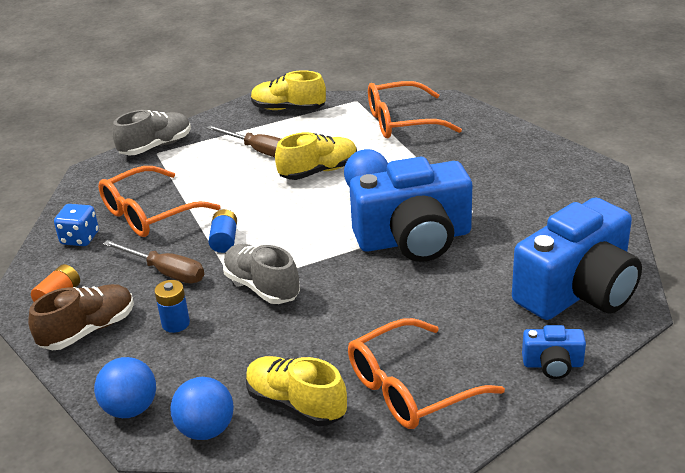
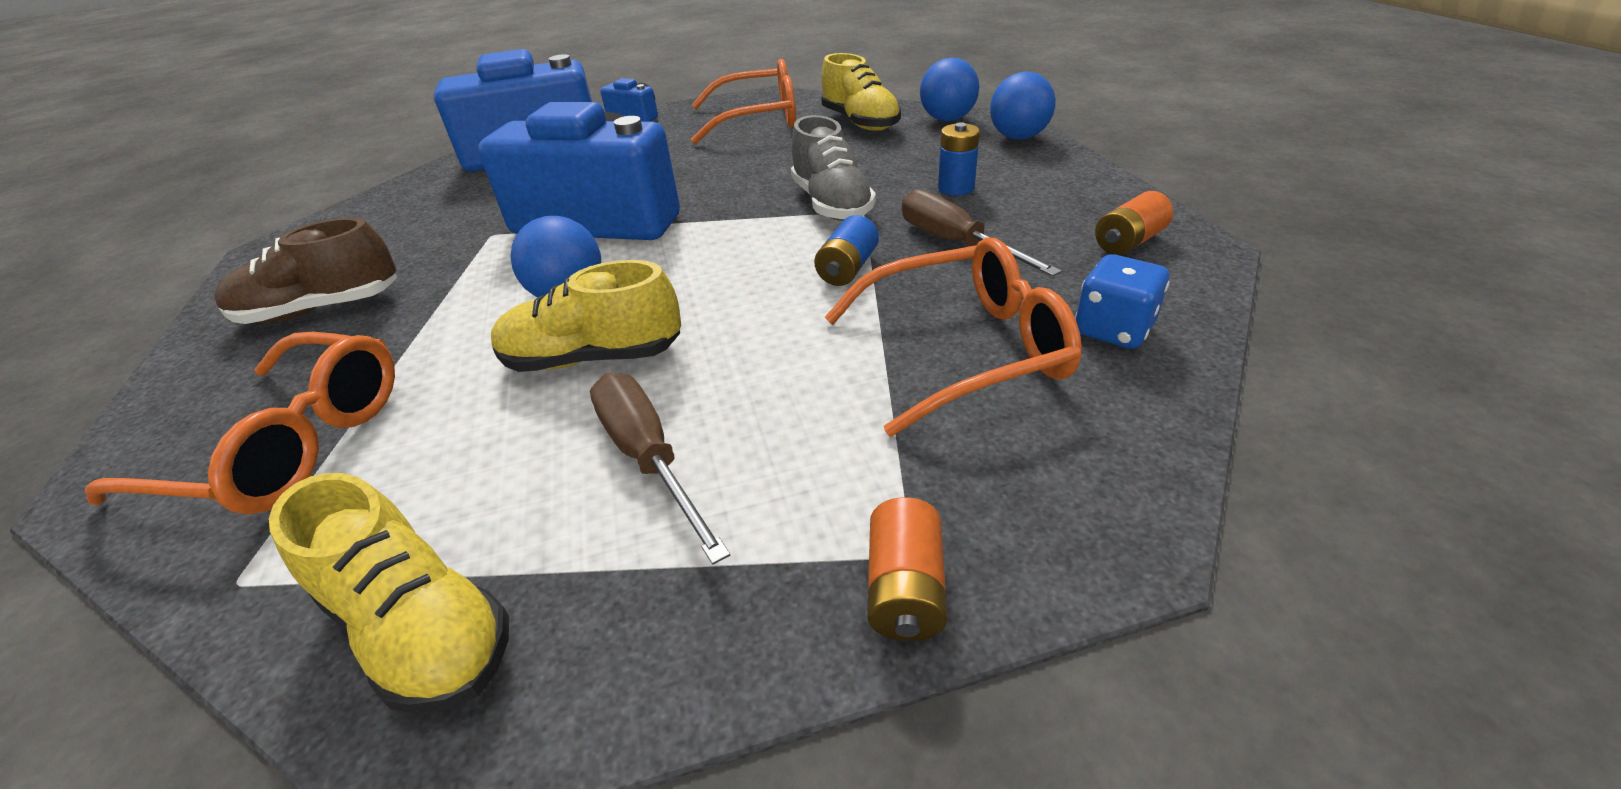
camera: 155 degrees left, 5 degrees up
brown shoe [28,284,134,350] -> brown shoe moved to [215,217,398,324]
grey shoe [112,110,191,155] -> orange battery [867,497,948,641]

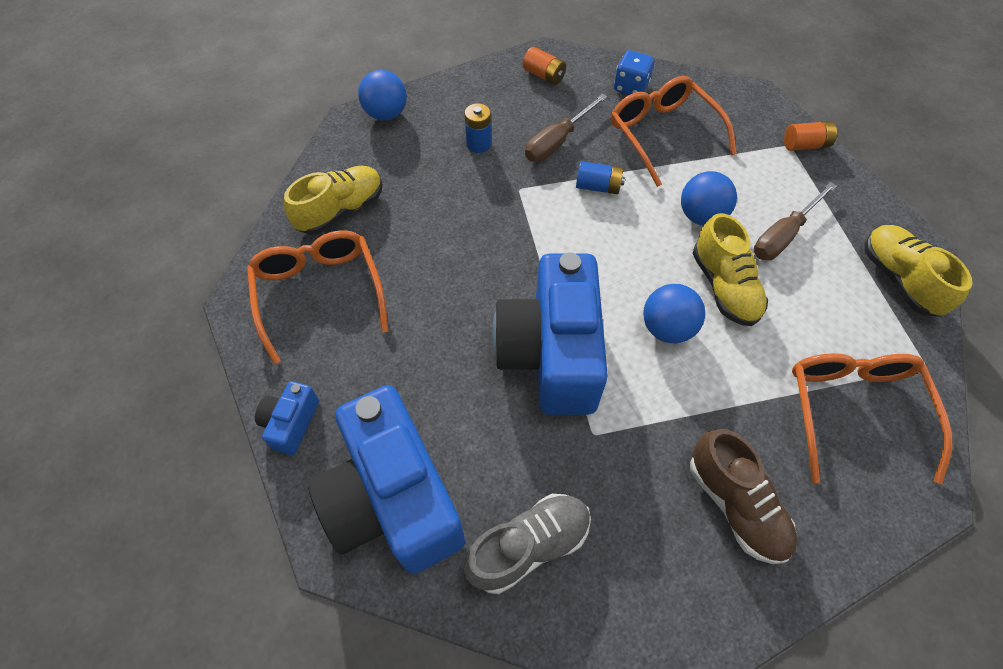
camera: 105 degrees left, 20 degrees up
yellow shoe [269,473,509,714] -> yellow shoe turned 45 degrees counterclockwise [865,225,973,317]
grey shoe [791,115,876,221] -> grey shoe moved to [463,494,591,594]
blue ball [920,58,979,121] -> blue ball moved to [681,171,737,226]

